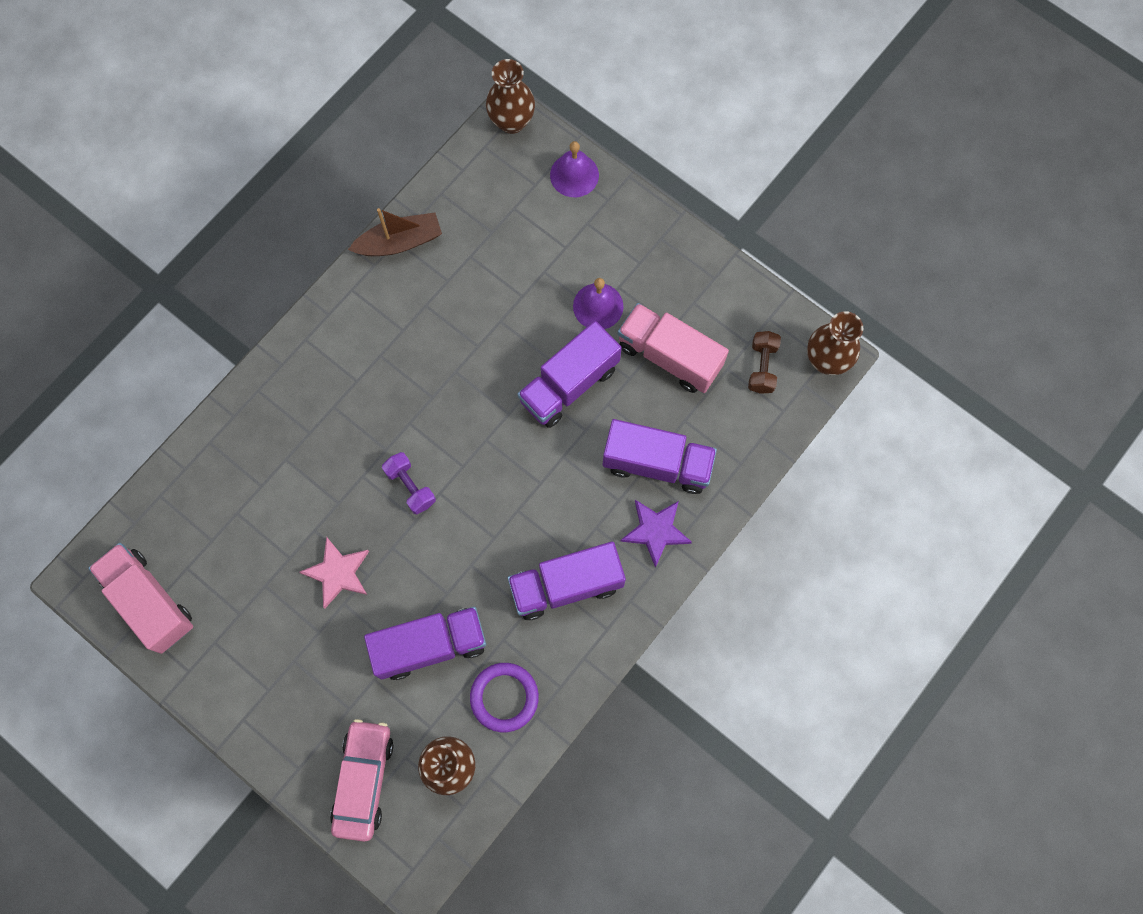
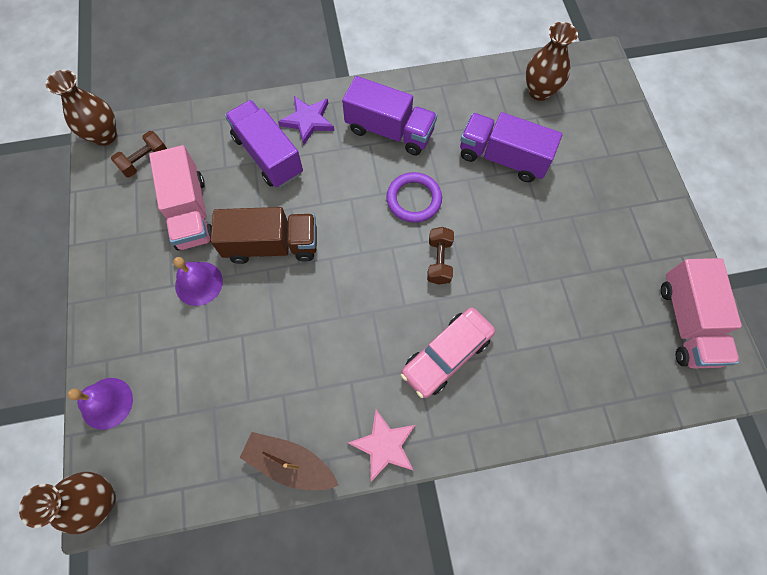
camera: 140 degrees left, 5 degrees down
pink star [300,537,369,608] -> pink star moved to [348,409,415,482]
pink car [330,719,393,842] -> pink car moved to [401,307,495,398]
purple dumbbell [382,452,436,515] -> brown dumbbell [427,227,454,285]
purple ring [470,663,539,732] -> purple ring moved to [386,172,442,223]
purple truck [517,321,622,428] -> brown truck [211,207,317,264]

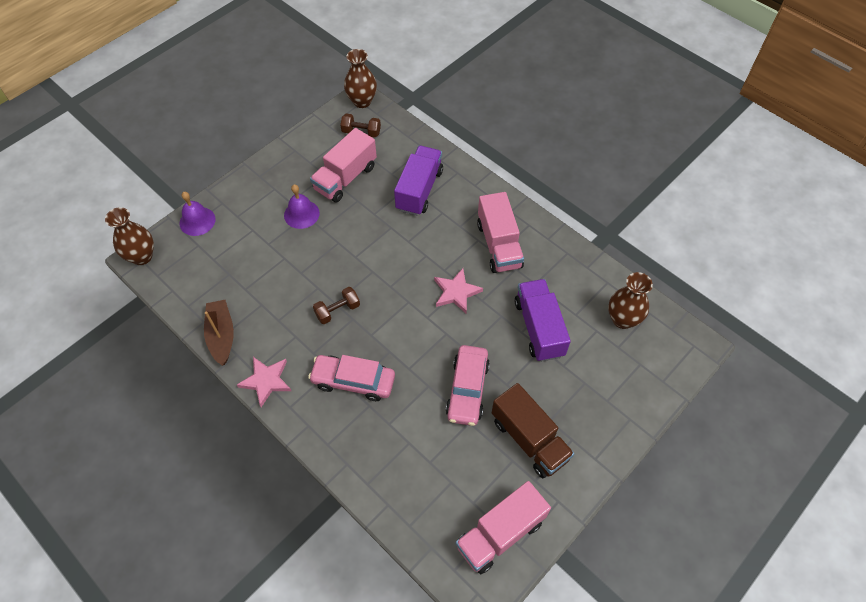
camera: 55 degrees right, 10 degrees down
brown truck [211,207,317,264] -> brown truck moved to [492,383,574,478]
purple star [278,96,334,145] -> none
purple truck [342,76,437,156] -> pink truck [477,192,524,273]
purple ring [386,172,442,223] -> pink star [434,268,483,313]
brown dumbbell [427,227,454,285] -> brown dumbbell moved to [313,287,360,324]
none -> pink car [446,345,490,426]

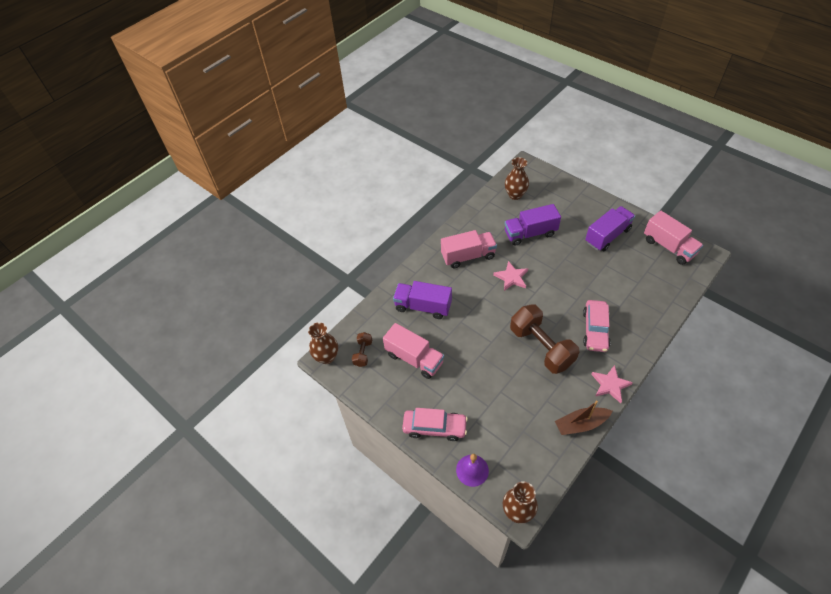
camera: 90 degrees left, 5 degrees down
purple bell [284,184,320,229] -> none
brown dumbbell [313,287,360,324] -> brown dumbbell [510,304,579,374], size x2.12
pink car [446,345,490,426] -> pink car moved to [402,408,468,441]
brown truck [492,383,574,478] -> purple truck [585,206,635,251]

